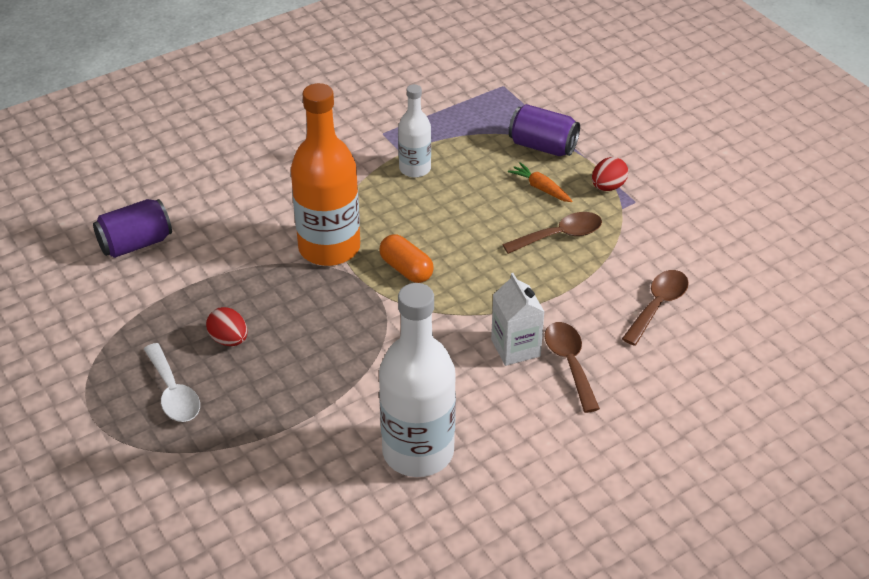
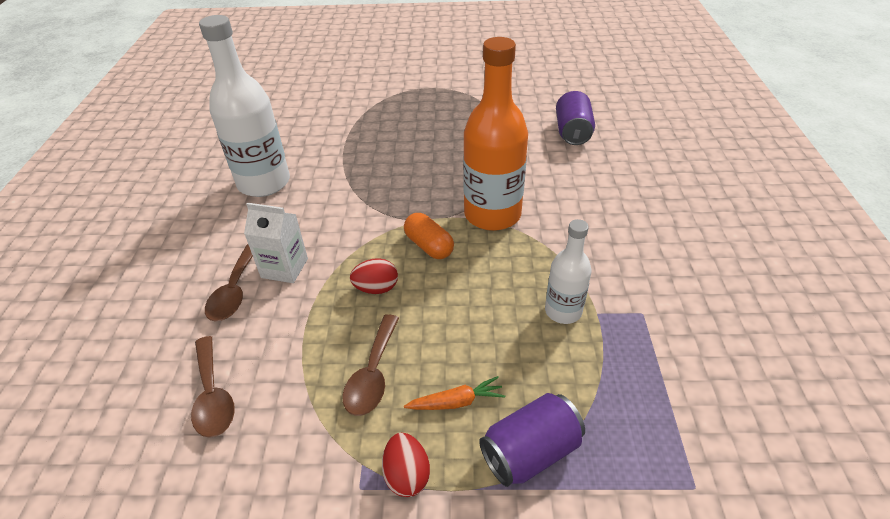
camera: 125 degrees right, 0 degrees up
white spoon [144,343,200,422] -> none
red egg [206,307,248,346] -> red egg moved to [350,258,398,294]
orange capsule [379,234,434,283] -> orange capsule turned 60 degrees clockwise [404,213,454,259]
brown spoon [545,322,600,413] -> brown spoon turned 75 degrees clockwise [205,244,253,321]

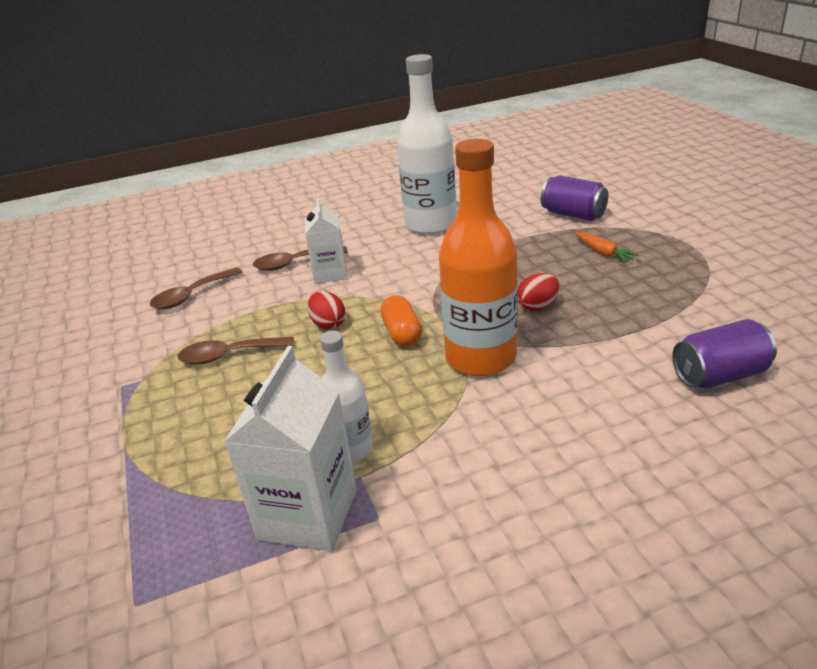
camera: 70 degrees right, 10 degrees down
red egg [382,433,430,497] -> red egg moved to [518,273,559,311]
orange capsule [404,213,454,259] -> orange capsule turned 45 degrees counterclockwise [380,295,422,347]
orange carrot [404,376,505,410] -> orange carrot moved to [575,232,639,263]
purple can [479,393,585,487] -> purple can moved to [541,175,608,221]
none -> white carton [224,346,357,551]

